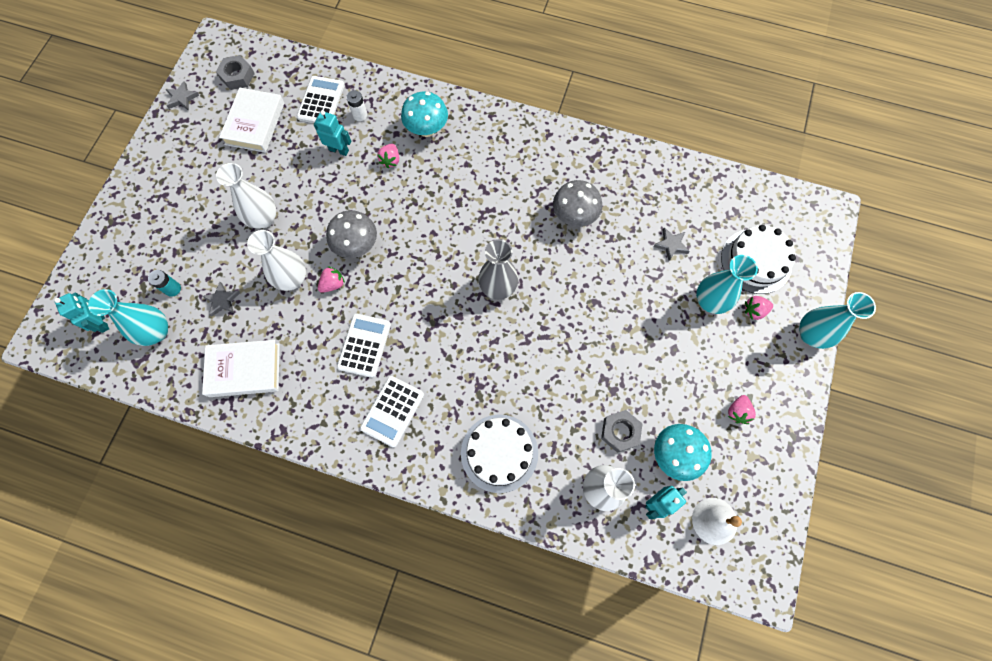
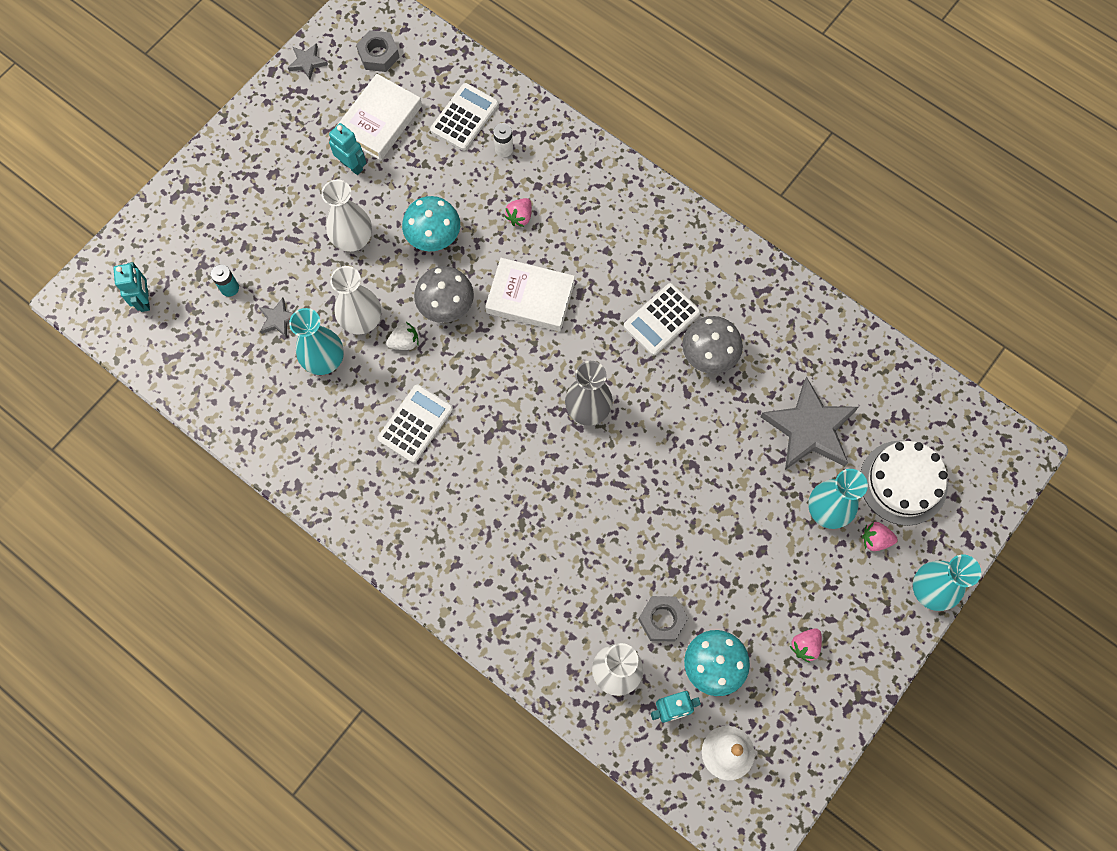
camera: 20 degrees right, 0 degrees up
turquoise vase [88,289,168,346] -> turquoise vase moved to [289,308,344,375]
white book [202,340,280,397] -> white book moved to [485,258,575,332]
turquoise robot [314,110,351,156] -> turquoise robot moved to [329,123,366,175]
pink strawberry [318,266,345,293] -> white strawberry [386,322,419,350]
white calculator [360,376,424,447] -> white calculator moved to [623,283,701,356]
turquoise mushroom [401,92,448,137] -> turquoise mushroom moved to [402,196,460,251]
white cake [461,414,538,493] -> none
grey star [653,228,690,261] -> grey star [761,377,858,470], size x2.21

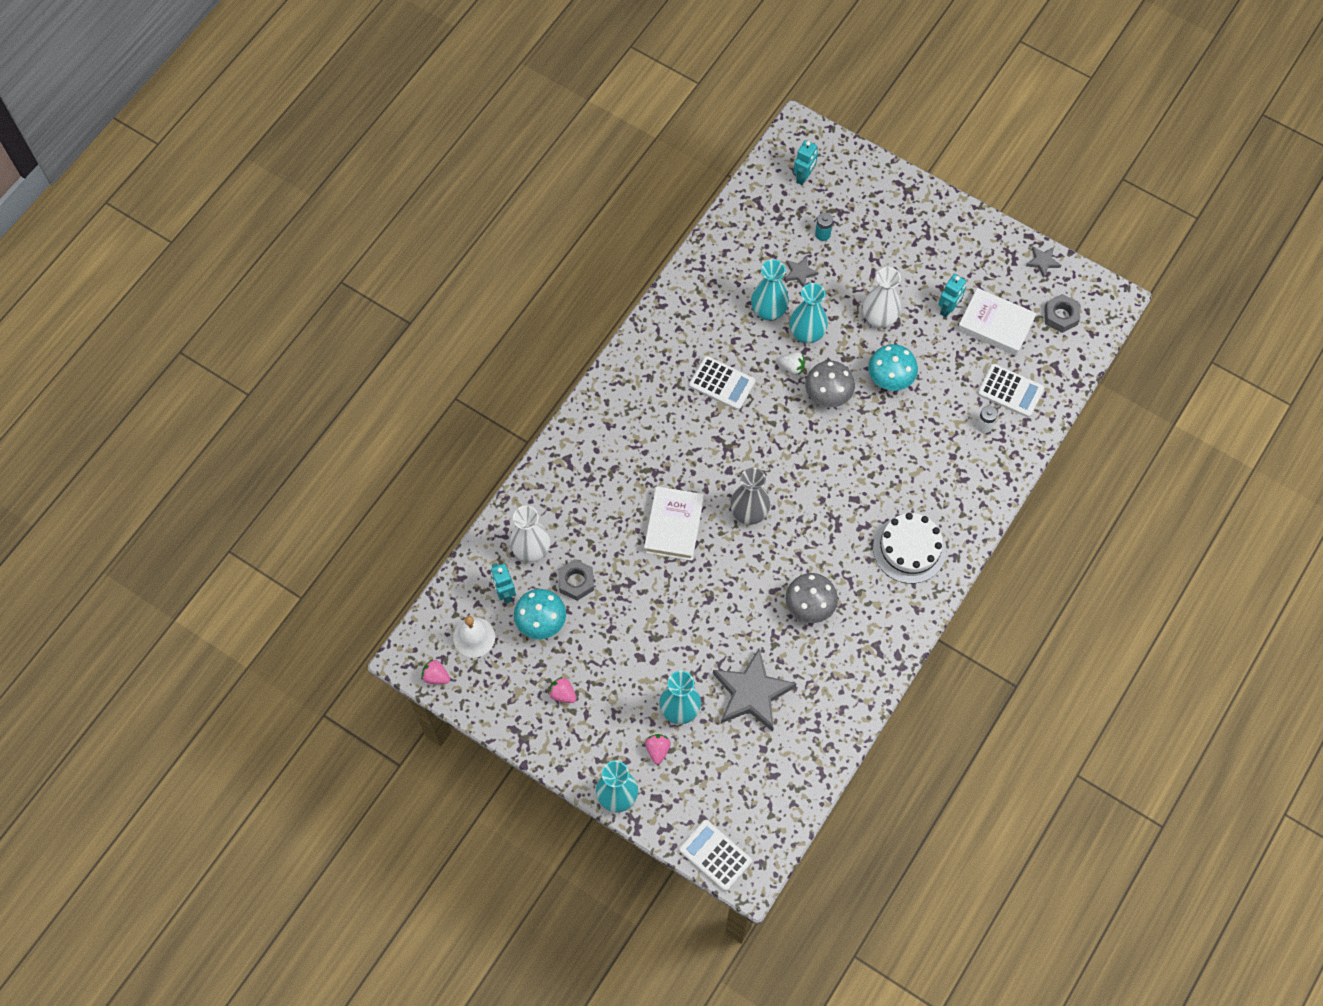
camera: 85 degrees right, 5 degrees down
turquoise robot [113,262,150,312] -> turquoise robot turned 45 degrees counterclockwise [793,140,818,185]
white vase [330,266,382,334] -> turquoise vase [789,283,828,343]
white strawberry [386,322,419,350] -> white strawberry turned 45 degrees counterclockwise [778,352,805,376]
white book [485,258,575,332] -> white book moved to [644,486,704,561]
pink strawberry [505,198,532,227] -> pink strawberry moved to [421,659,450,684]
white calculator [623,283,701,356] -> white calculator moved to [679,820,752,891]
white cake [861,441,948,526] -> white cake moved to [873,513,946,584]

